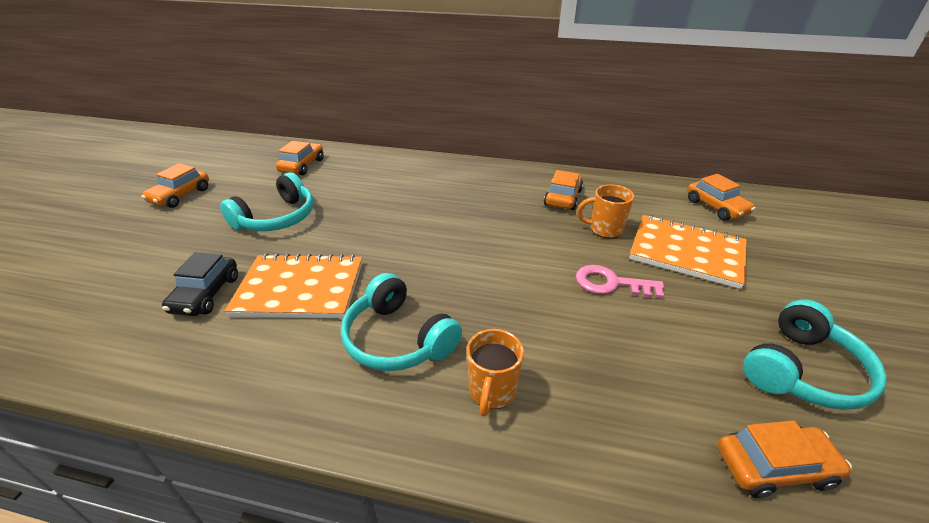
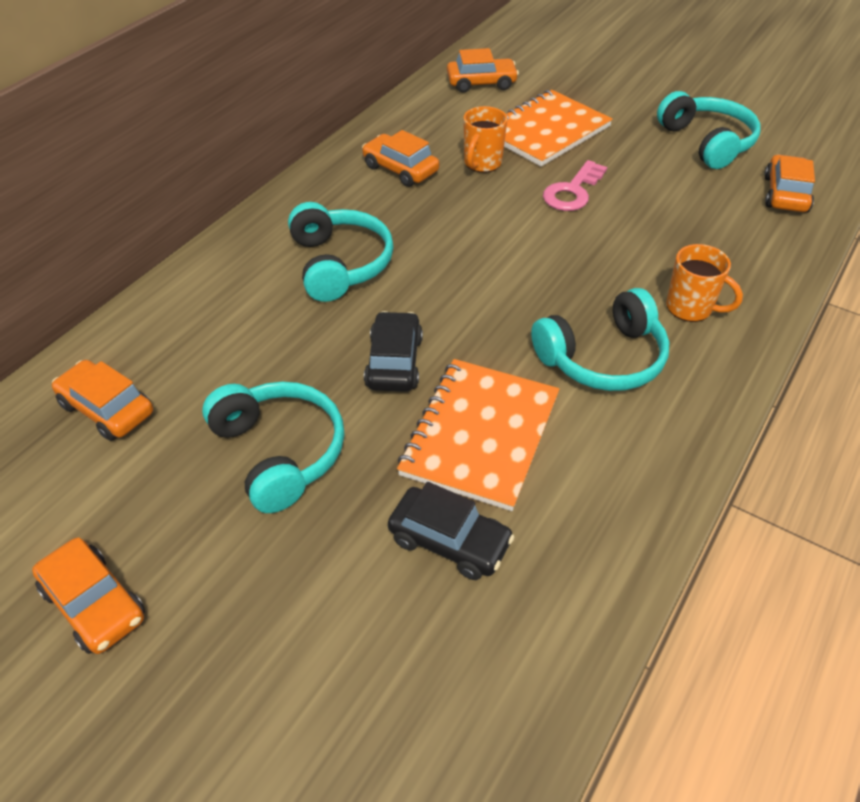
camera: 70 degrees left, 10 degrees up
none -> turquoise headphones [288,202,394,302]
none -> black car [364,311,423,392]

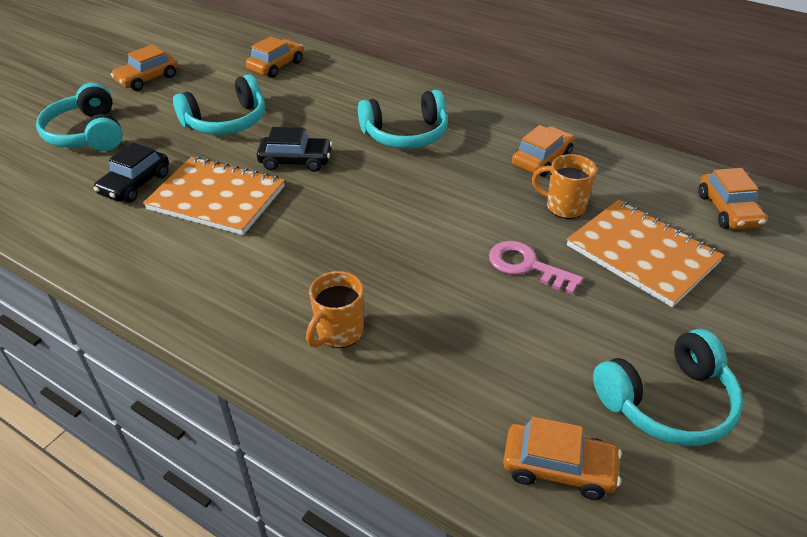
camera: 90 degrees right, 5 degrees down
turquoise headphones [531,288,669,391] -> turquoise headphones moved to [36,83,123,151]

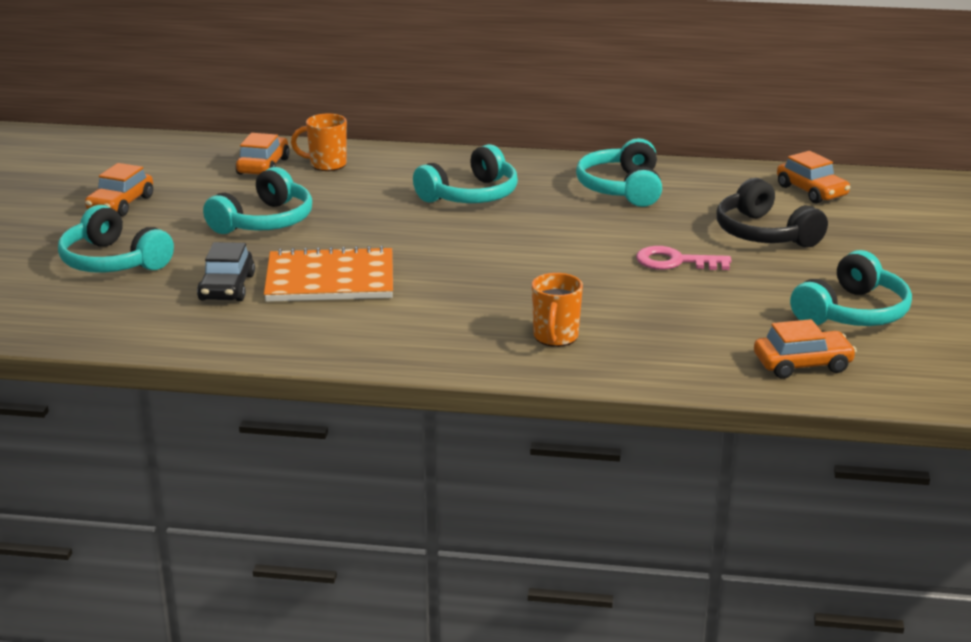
camera: 25 degrees left, 15 degrees down
black car [257,127,333,172] -> none
orange car [512,125,574,177] -> turquoise headphones [576,138,662,207]
orange mug [532,154,597,219] -> orange mug moved to [291,114,347,171]
orange notebook [567,200,724,307] -> black headphones [717,178,828,248]

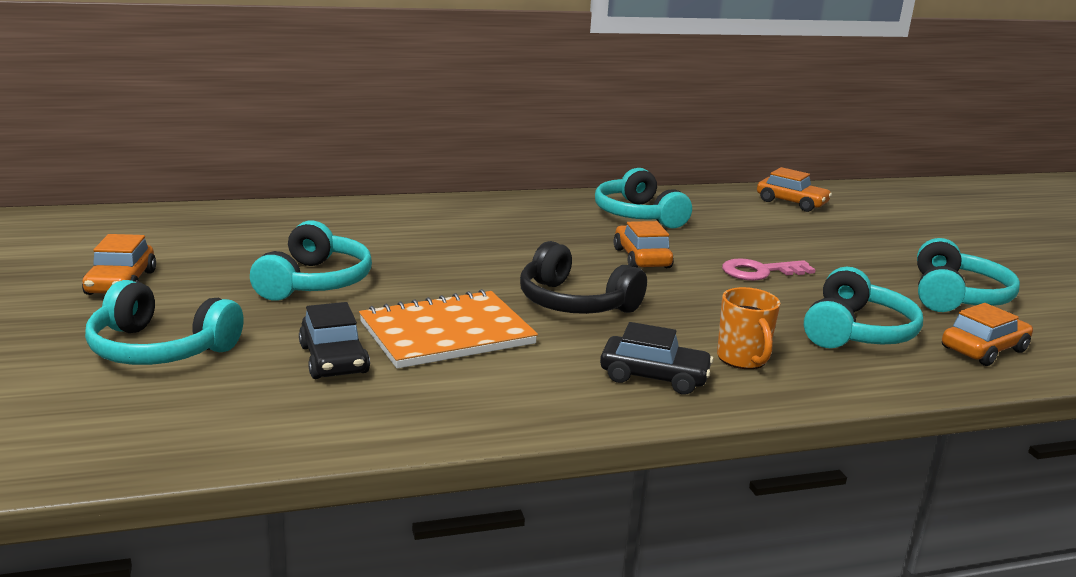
camera: 25 degrees left, 5 degrees down
orange car [236,133,290,175] -> orange car moved to [614,221,674,268]
orange mug [291,114,347,171] -> none
turquoise headphones [413,144,518,203] -> turquoise headphones moved to [804,267,923,348]
black headphones [717,178,828,248] -> black headphones moved to [520,241,647,314]
none -> black car [600,322,714,395]

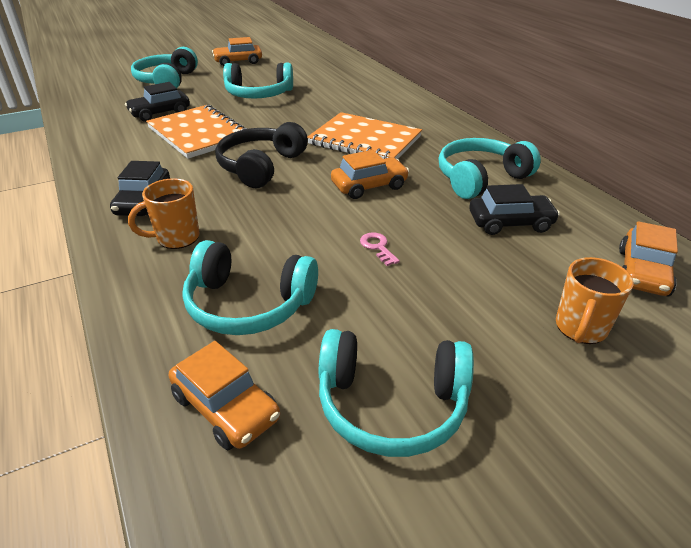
camera: 80 degrees right, 15 degrees up
pink key [722,258,816,281] -> pink key [360,233,400,266], size x0.57
none -> orange notebook [307,112,422,159]
none -> black car [469,184,560,235]
none -> orange mug [556,257,634,344]

